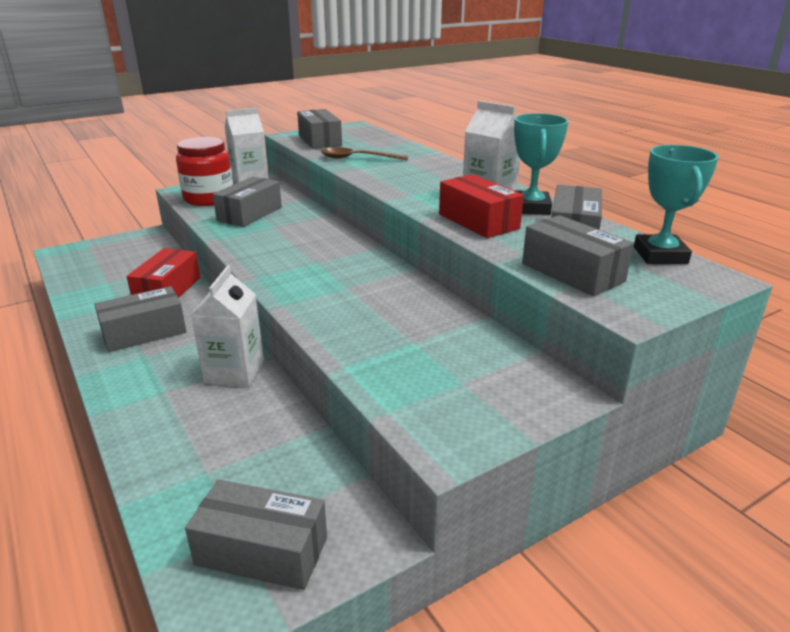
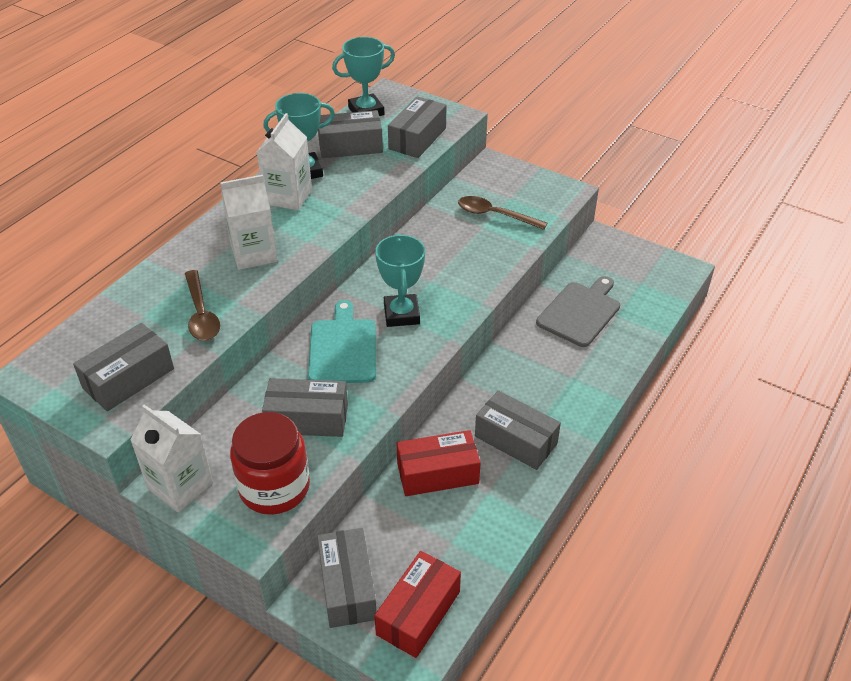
camera: 115 degrees left, 15 degrees up
grey box [185,480,327,590] -> grey box moved to [317,528,377,628]
white carton [191,266,264,387] -> white carton moved to [221,175,278,270]
red box [439,174,524,238] -> red box moved to [374,551,461,658]
none -> turquoise cutting board [308,300,376,383]
none -> turquoise trophy [375,234,425,327]
none -> brown spoon [458,196,547,230]
none -> grey cutting board [536,276,620,347]

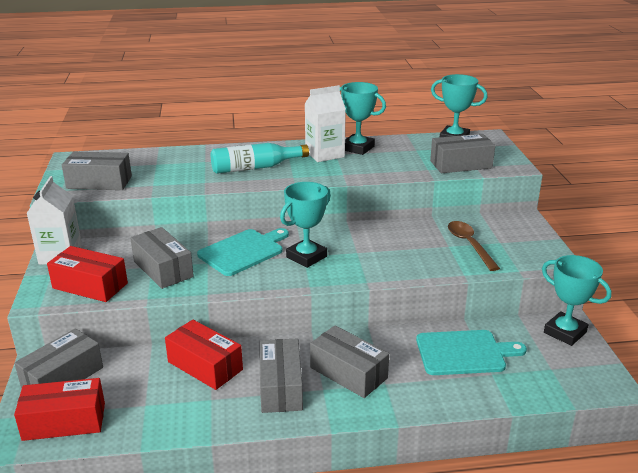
camera: 50 degrees right, 15 degrees down
brown spoon [185,270,220,341] -> none
white carton [221,175,278,270] -> turquoise bottle [211,143,309,174]
red jar [230,412,310,515] -> red box [47,246,128,302]
grey box [318,110,383,158] -> grey box moved to [310,325,389,398]
grey cutting board [536,276,620,347] -> turquoise cutting board [416,330,527,375]
none -> turquoise trophy [542,255,612,346]

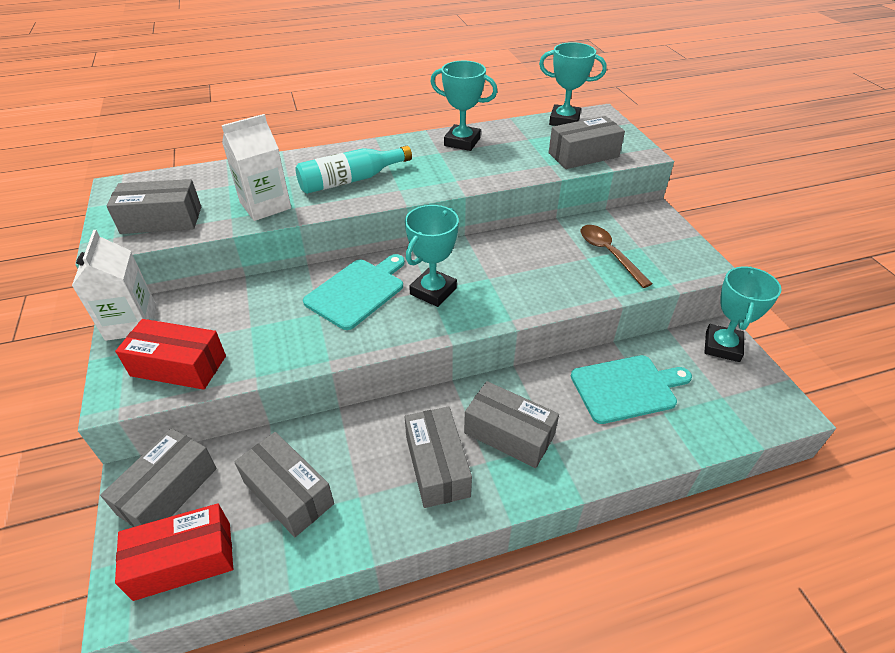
camera: 10 degrees left, 15 degrees up
grey box [130,227,194,289] -> grey box moved to [234,432,334,537]
red box [165,320,243,390] -> none
white carton [305,85,346,162] -> white carton moved to [222,114,291,221]
turquoise trophy [542,255,612,346] -> turquoise trophy turned 75 degrees clockwise [704,267,782,362]

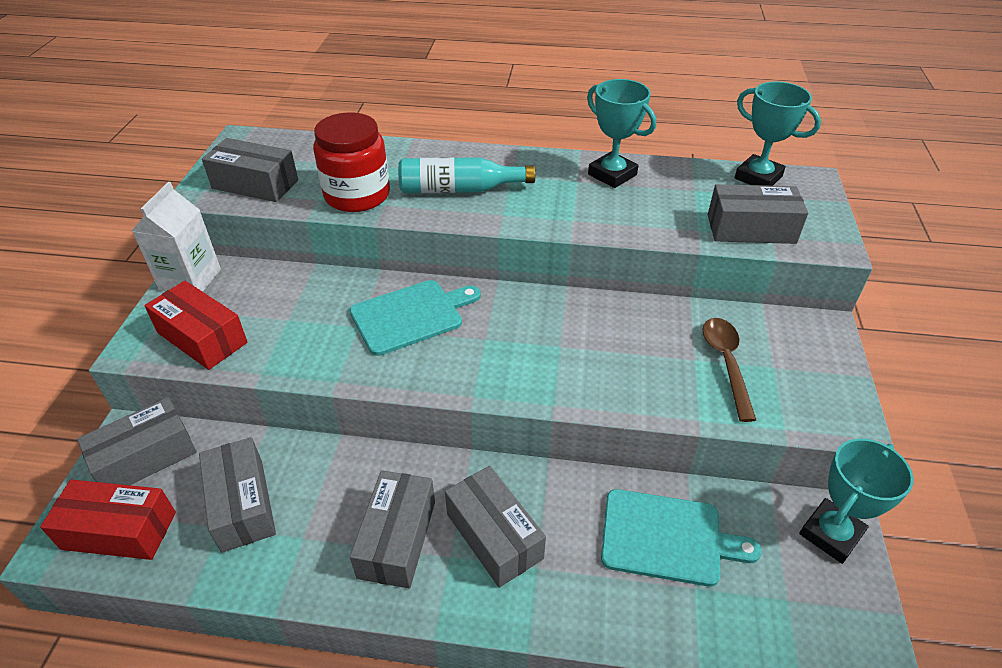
camera: 25 degrees right, 0 degrees up
white carton [222,114,291,221] -> red jar [313,112,390,212]
turquoise trophy [405,205,459,307] -> none

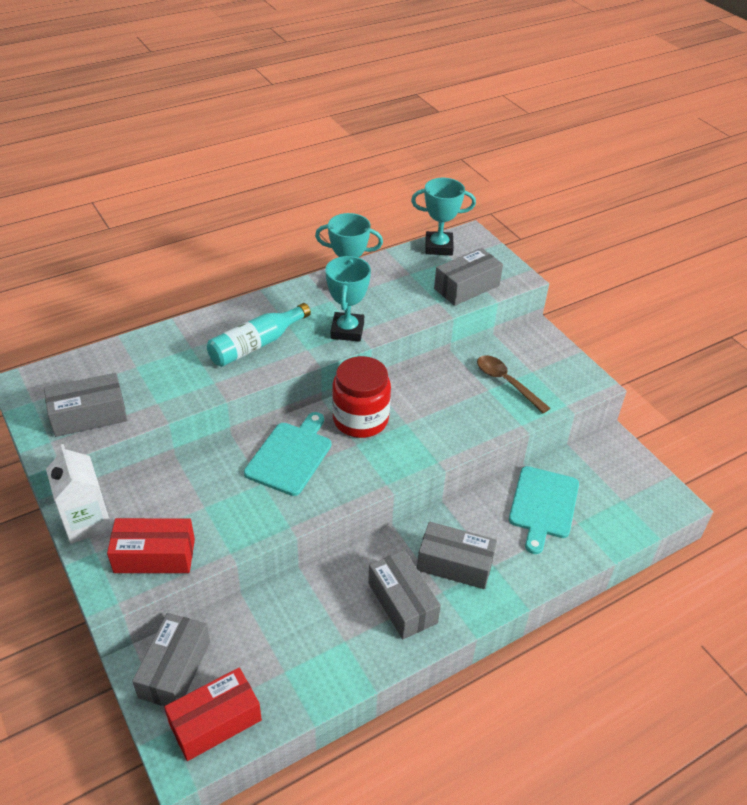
camera: 40 degrees left, 0 degrees up
grey box [199,437,276,553] -> none
red jar [313,112,390,212] -> red jar moved to [332,356,391,438]
turquoise cutting board [601,489,762,587] -> turquoise cutting board turned 135 degrees clockwise [509,466,579,554]
turquoise trophy [799,438,914,564] -> turquoise trophy moved to [326,256,371,342]

